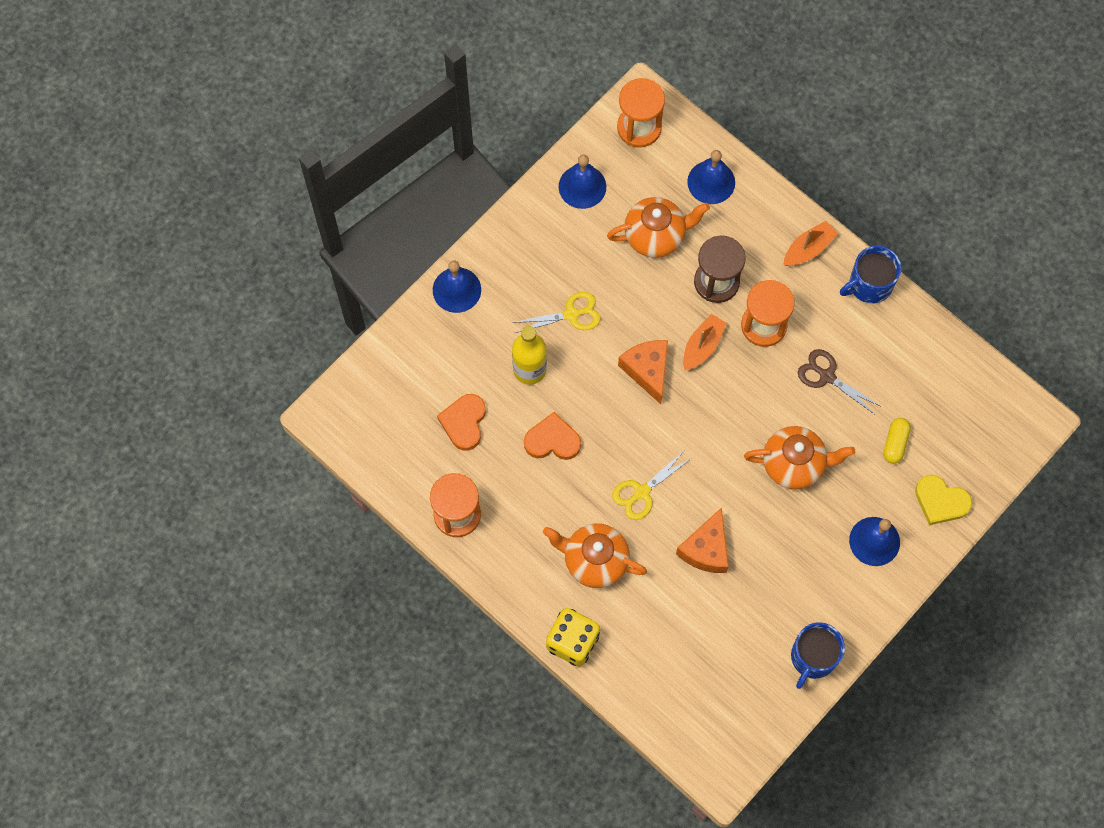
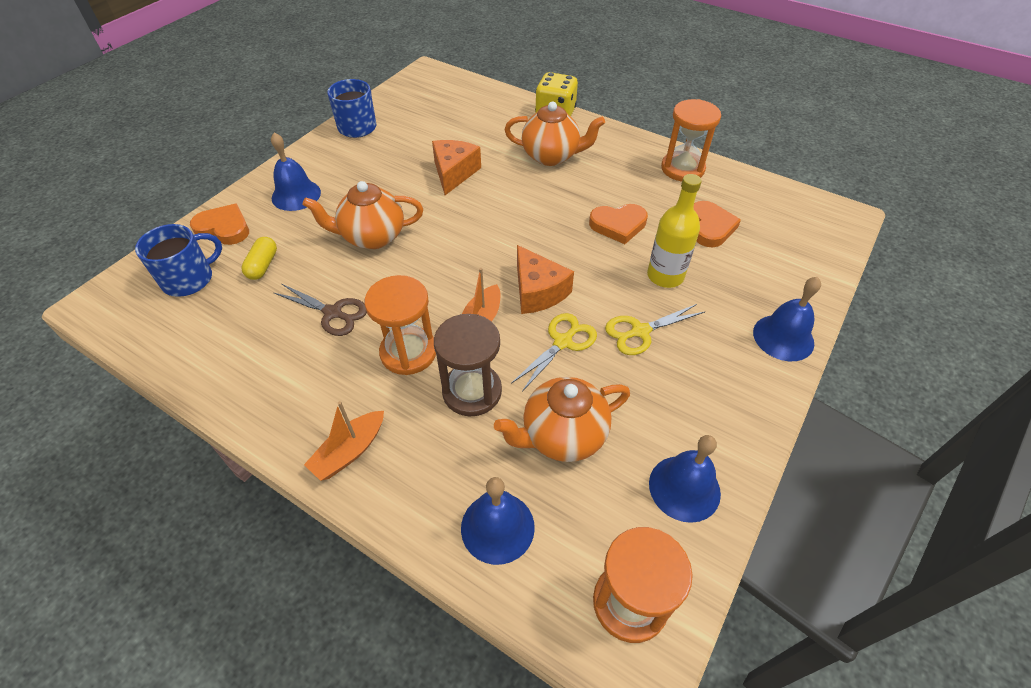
camera: 170 degrees right, 20 degrees down
yellow scissors [612,451,692,520] -> yellow scissors moved to [512,313,597,392]
blue mug [840,245,901,304] -> blue mug moved to [135,224,222,297]
yellow heart [915,474,972,525] -> orange heart [190,204,249,245]

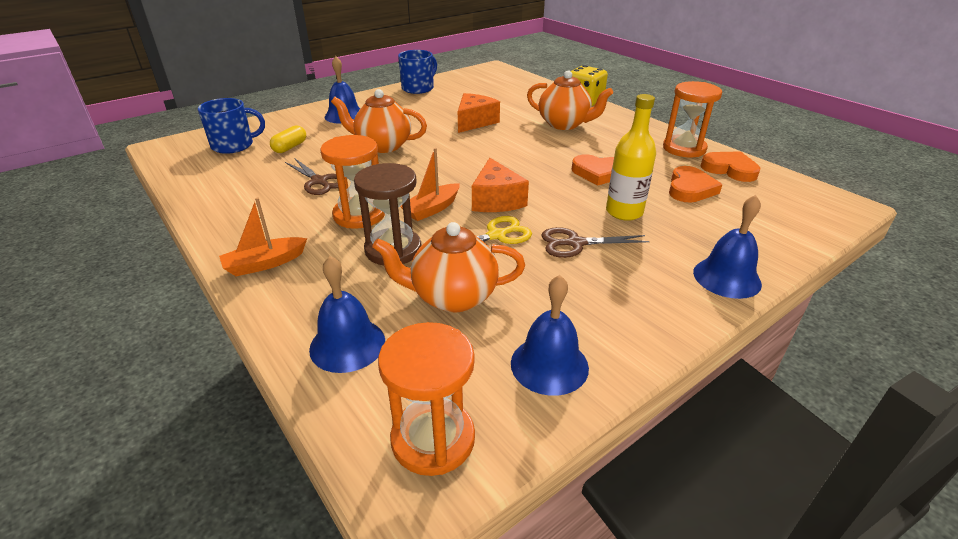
camera: 20 degrees right, 15 degrees down
orange heart [190,204,249,245] -> orange heart moved to [701,151,760,182]
yellow scissors [605,304,705,355] -> brown scissors [541,227,650,258]

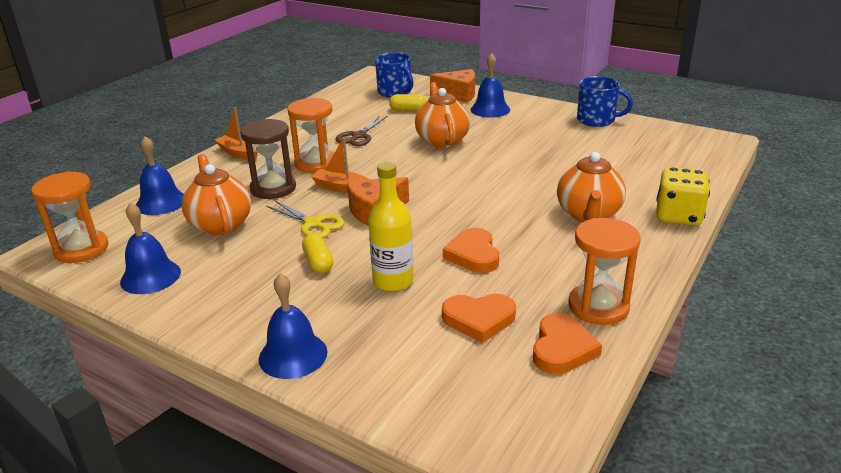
camera: 70 degrees right, 5 degrees down
orange cheese [458,93,500,133] -> orange cheese moved to [430,69,475,103]
brown scissors [541,227,650,258] -> yellow capsule [302,234,333,273]

